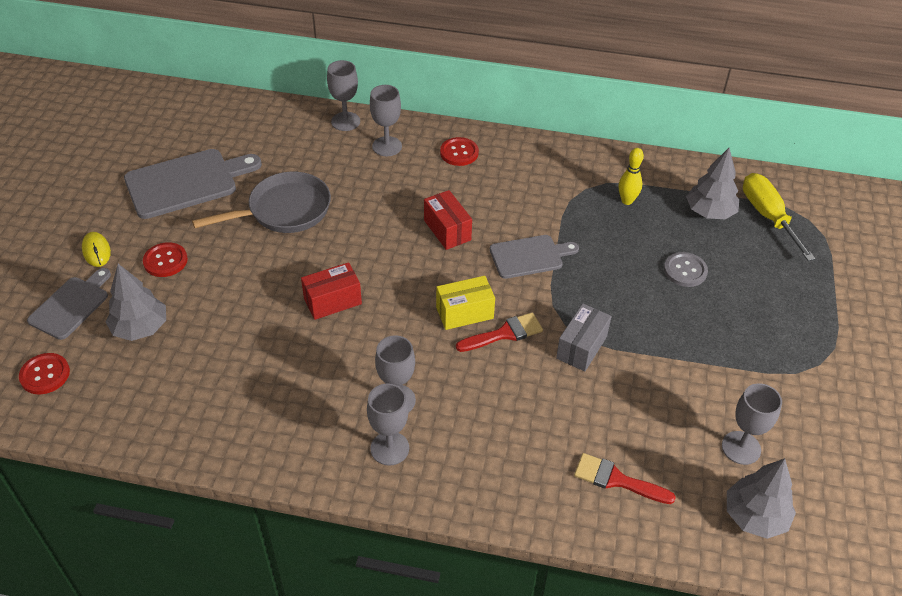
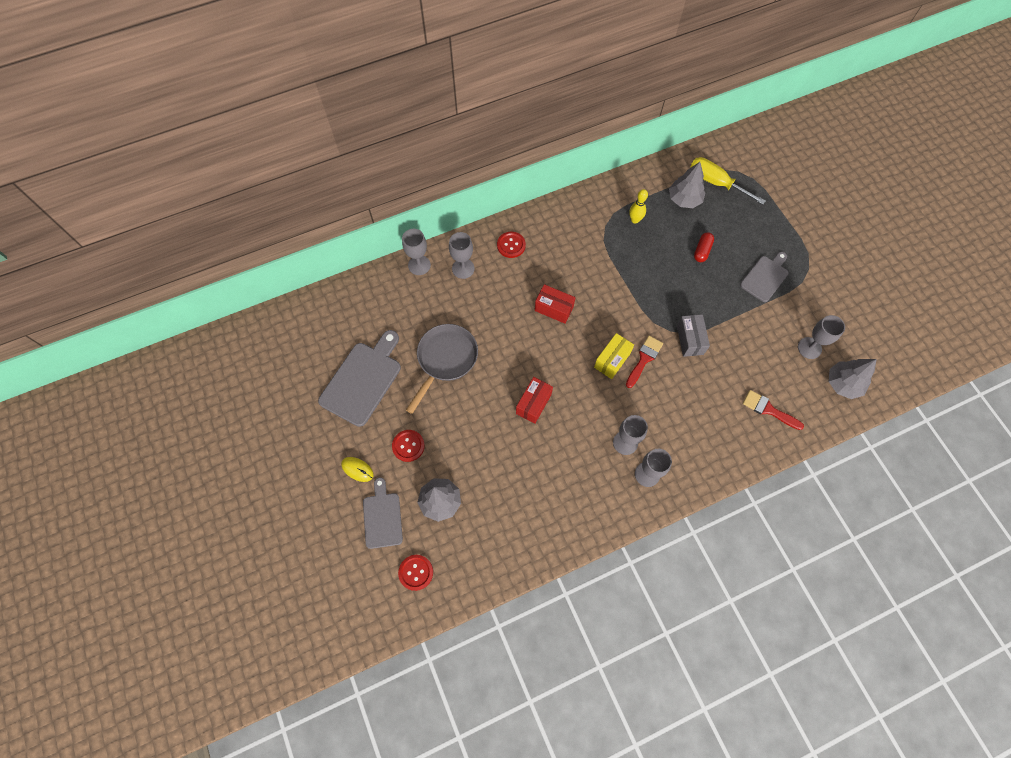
camera: 35 degrees left, 20 degrees up
grey cutting board [490,235,579,279] -> grey cutting board moved to [740,252,789,302]
red brush [574,453,676,504] -> red brush turned 45 degrees clockwise [743,390,804,430]
grey button [664,252,708,287] -> red capsule [694,232,714,262]

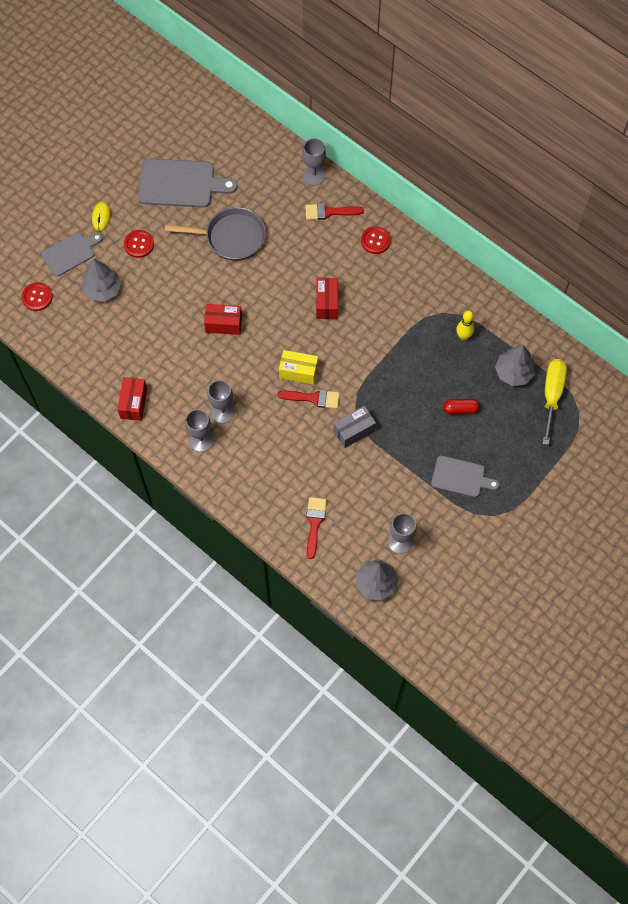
camera: 65 degrees right, 0 degrees up
grey goblet [449,232,475,279] -> red brush [305,203,364,220]
none -> red box [117,377,147,421]

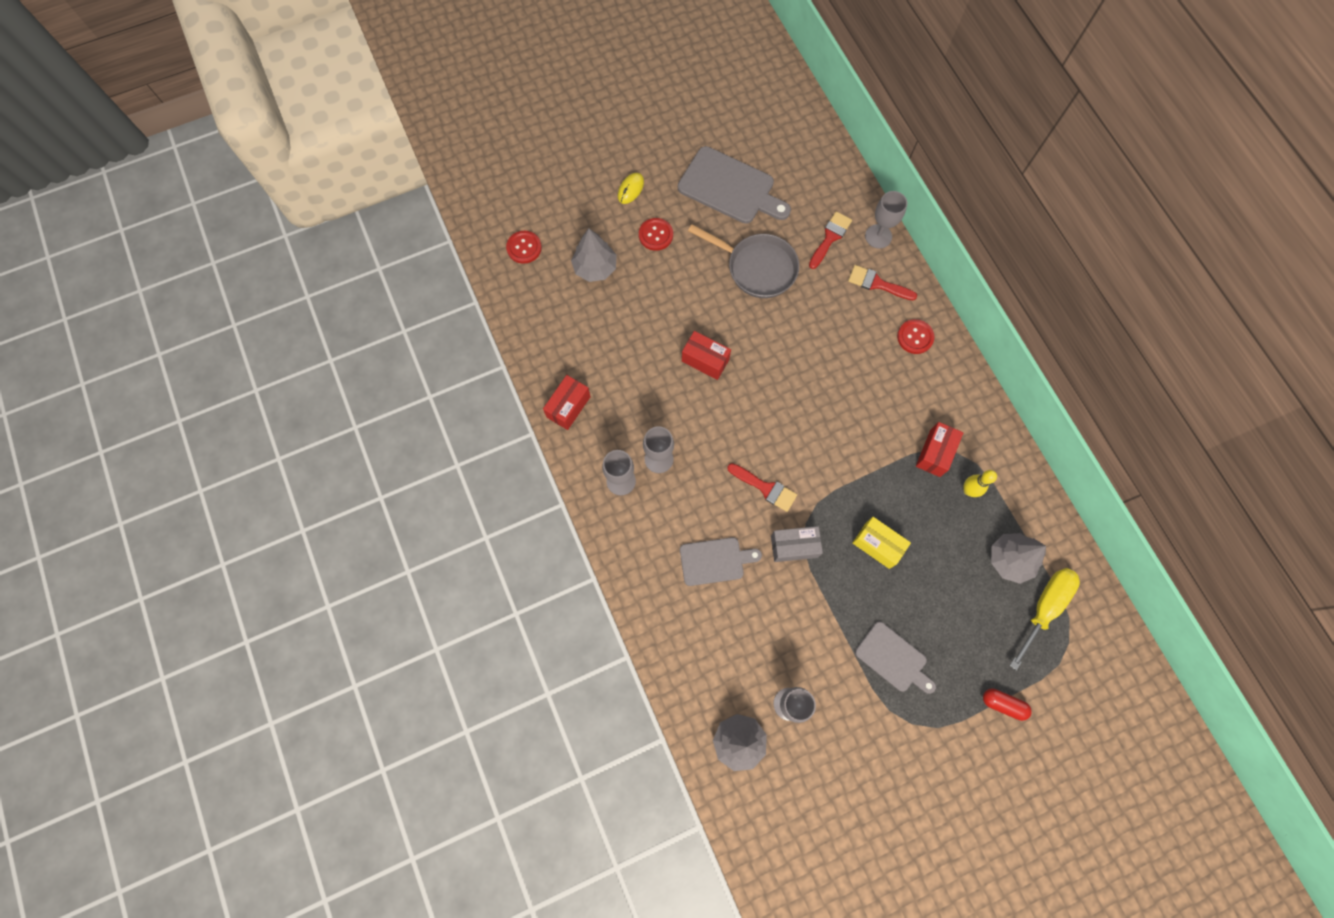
camera: 25 degrees right, 5 degrees up
grey cutting board [41,232,103,277] -> grey cutting board moved to [680,537,762,586]
yellow box [279,350,318,385] -> yellow box moved to [852,517,911,569]
red brush [306,497,327,559] -> red brush moved to [809,211,852,269]
red box [316,278,338,319] -> red box moved to [916,422,963,477]
red capsule [443,399,480,414] -> red capsule moved to [983,688,1032,721]

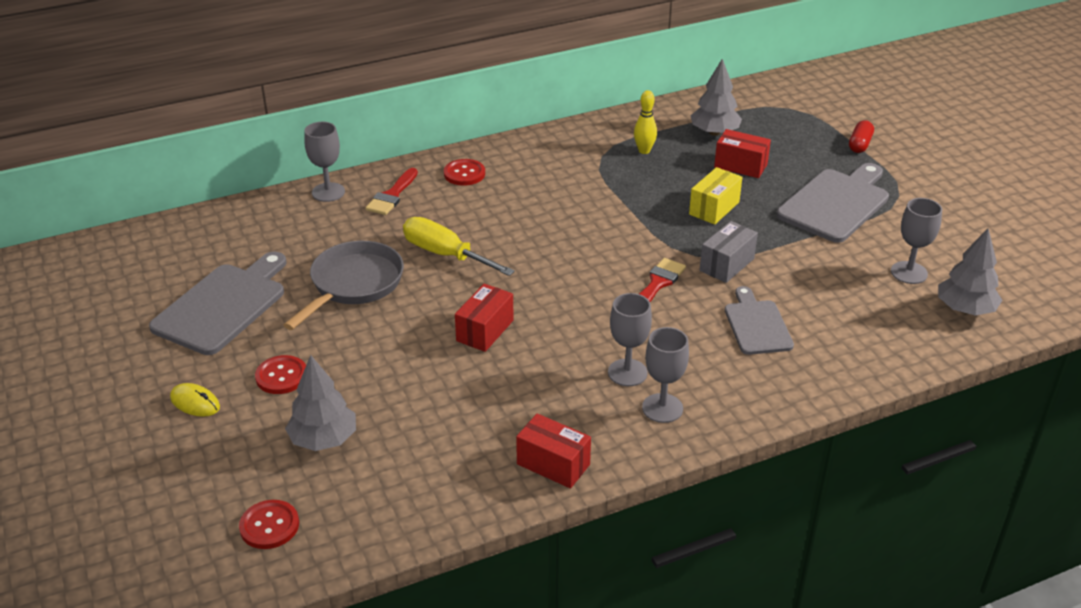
camera: 90 degrees left, 35 degrees down
grey box [771,526,823,562] -> grey box turned 45 degrees clockwise [700,221,758,283]
red brush [809,211,852,269] -> none
grey cutting board [855,622,936,694] -> grey cutting board [777,163,889,243], size x1.61
red box [916,422,963,477] -> red box moved to [714,129,771,178]
yellow screwdriver [1009,568,1080,670] -> yellow screwdriver moved to [403,217,515,276]

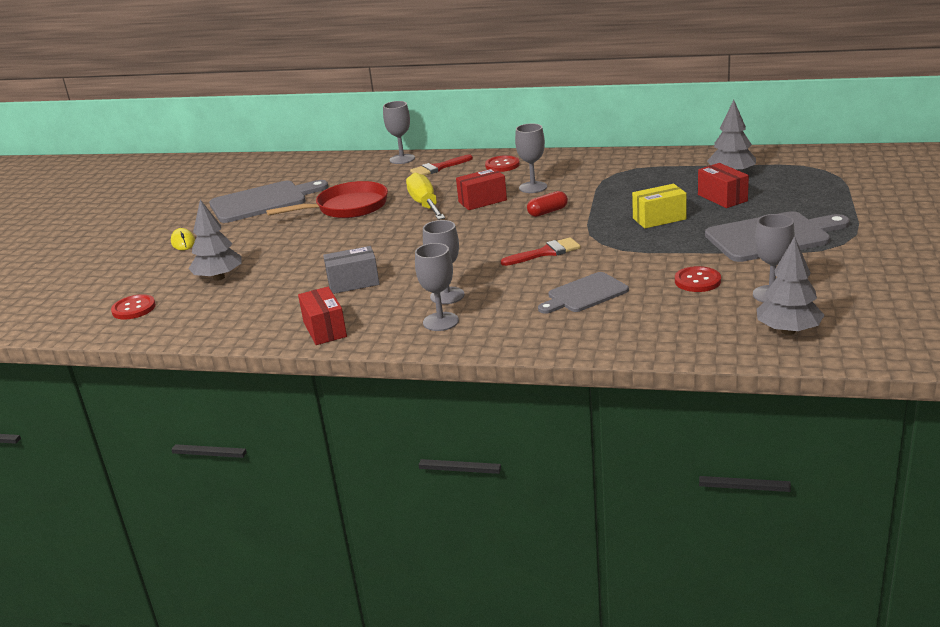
camera: 40 degrees right, 10 degrees down
red button [255,355,306,394] -> red button moved to [675,266,721,292]
grey pan [283,241,404,330] -> red pan [266,181,388,218]
red box [455,284,514,352] -> red box moved to [456,168,507,210]
yellow bowling pin [634,90,657,154] -> none
grey box [700,221,758,283] -> grey box moved to [323,246,379,294]
grey cutting board [725,286,794,355] -> grey cutting board turned 150 degrees counterclockwise [538,272,629,314]
red capsule [849,120,874,153] -> red capsule moved to [527,191,568,217]
none -> grey goblet [515,123,547,193]

